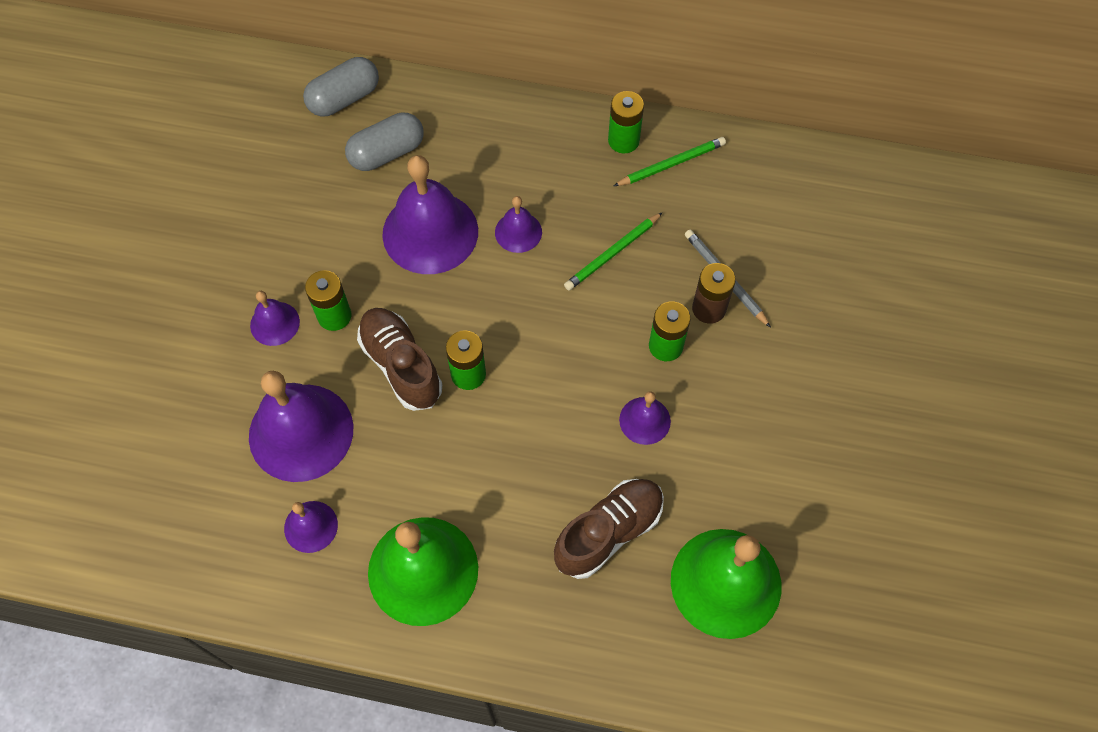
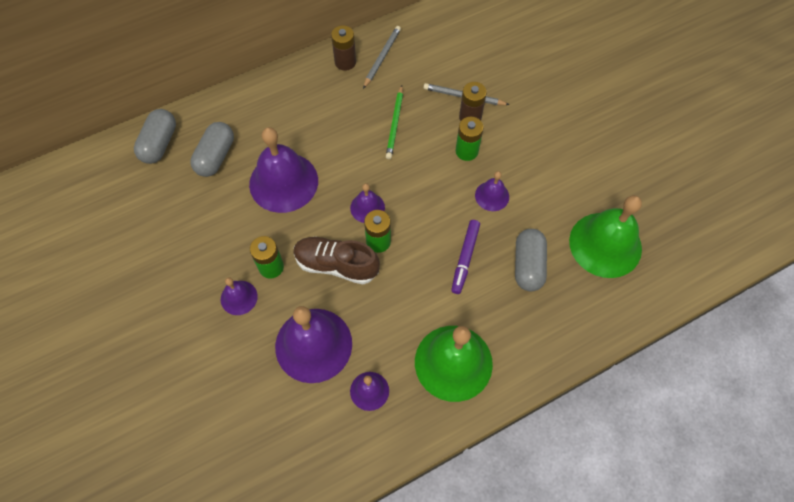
camera: 40 degrees left, 0 degrees up
purple bell [495,196,542,253] -> purple bell moved to [350,183,385,223]
brown shoe [554,479,664,579] -> grey capsule [515,229,547,291]
green battery [608,91,644,153] -> brown battery [331,25,356,71]
green pencil [614,137,726,186] -> grey pencil [363,26,401,89]
none -> purple marker [451,220,480,294]

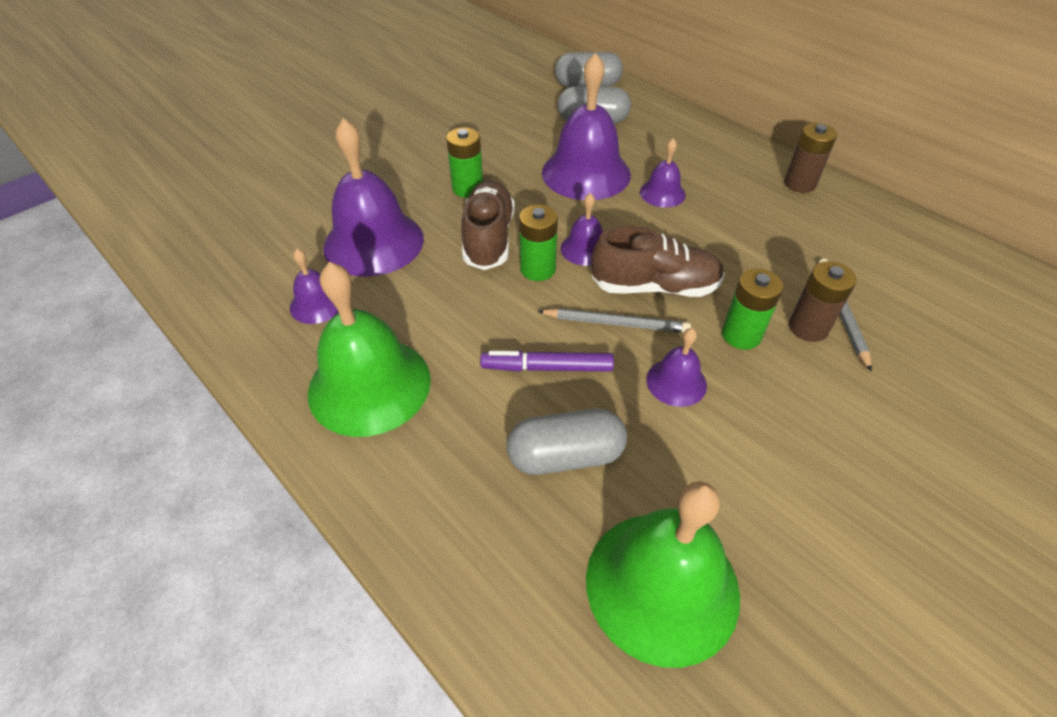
camera: 75 degrees right, 15 degrees down
purple bell [221,277,258,315] -> purple bell moved to [640,138,686,208]
grey pencil [363,26,401,89] -> grey pencil moved to [538,308,691,333]
green pencil [386,85,403,159] -> none
none -> brown shoe [591,226,725,297]

